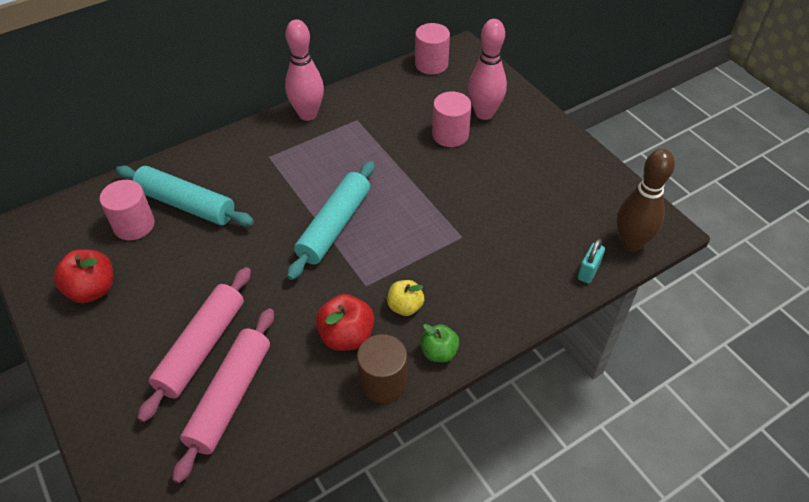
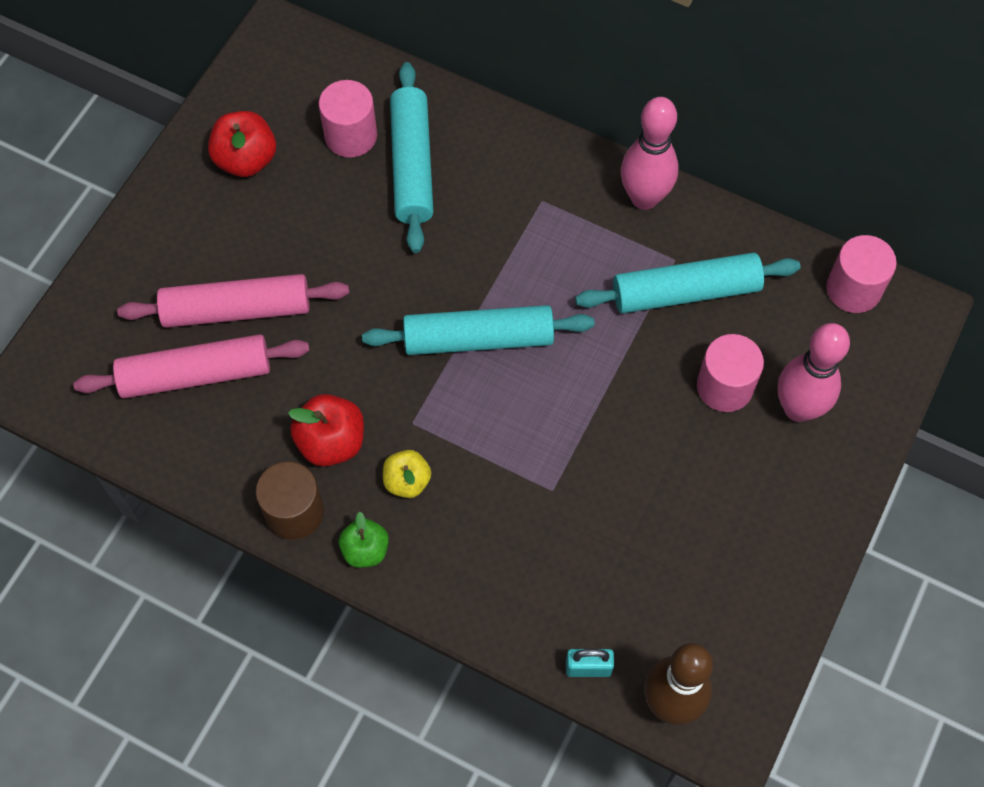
camera: 60 degrees right, 15 degrees up
none -> turquoise rolling pin [575,252,801,313]

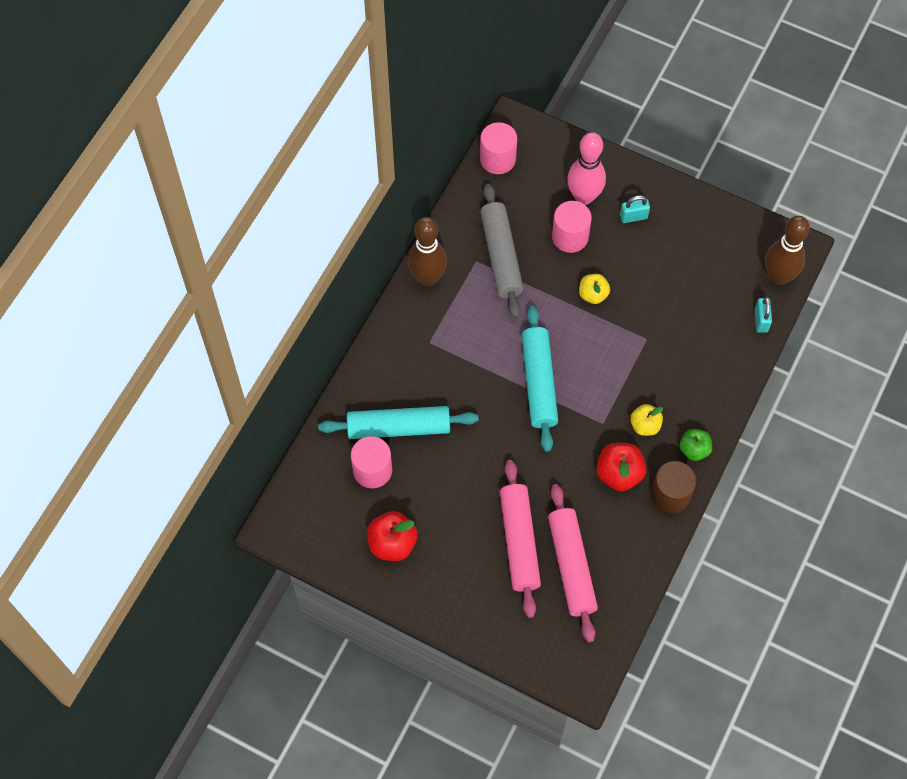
camera: 90 degrees left, 0 degrees up
turquoise rolling pin [575,252,801,313] -> grey rolling pin [480,183,524,319]
pink bowling pin [621,97,678,210] -> brown bowling pin [408,217,447,286]
none -> yellow apple [579,274,610,304]
none -> turquoise padlock [620,195,650,223]

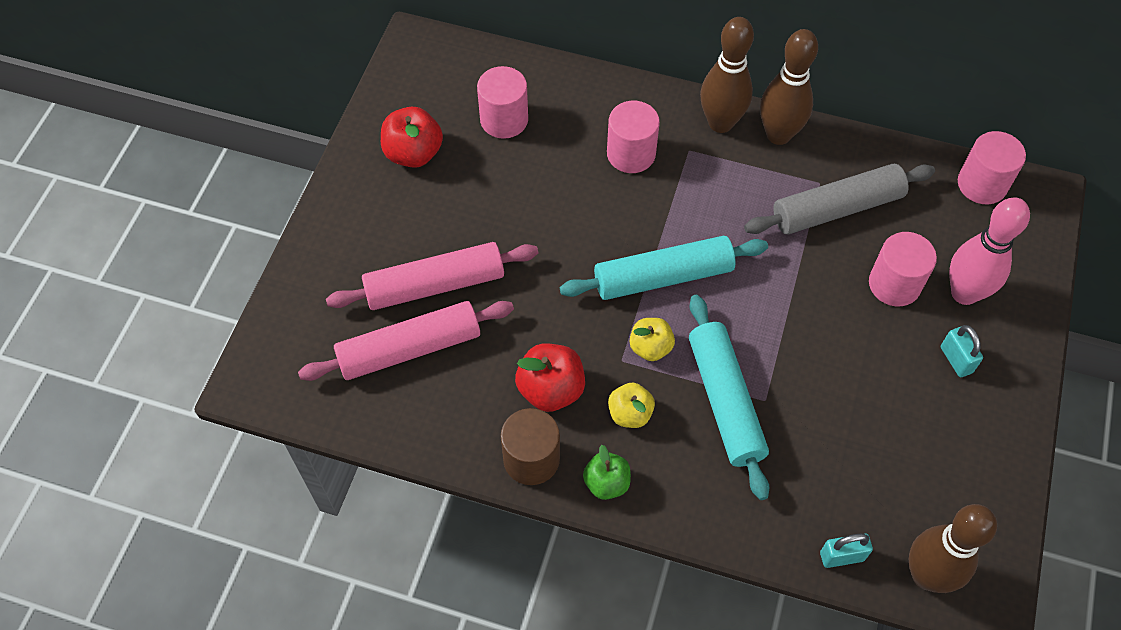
camera: 80 degrees right, 5 degrees down
turquoise rolling pin [318,406,479,439] -> turquoise rolling pin moved to [689,295,769,500]
yellow apple [579,274,610,304] -> yellow apple moved to [630,318,675,361]
none -> pink cylinder [607,101,660,173]
none -> brown bowling pin [700,17,754,133]

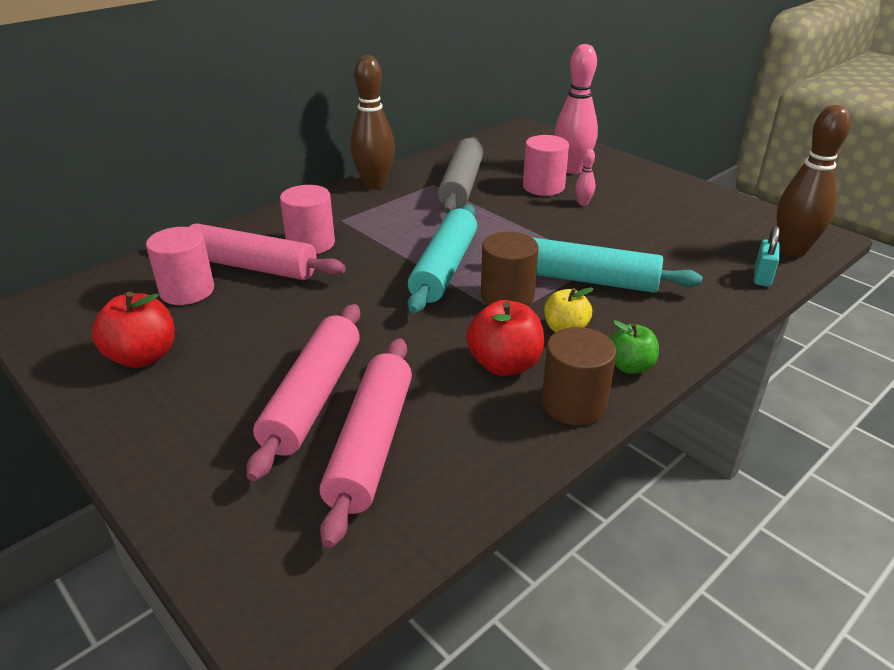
camera: 60 degrees left, 25 degrees down
yellow apple [630,318,675,361] -> brown cylinder [481,232,539,306]
brown bowling pin [700,17,754,133] -> none
turquoise padlock [941,325,983,377] -> none
pink cylinder [958,131,1026,204] -> none
none -> pink rolling pin [189,223,346,280]
none -> pink bowling pin [575,149,595,206]

